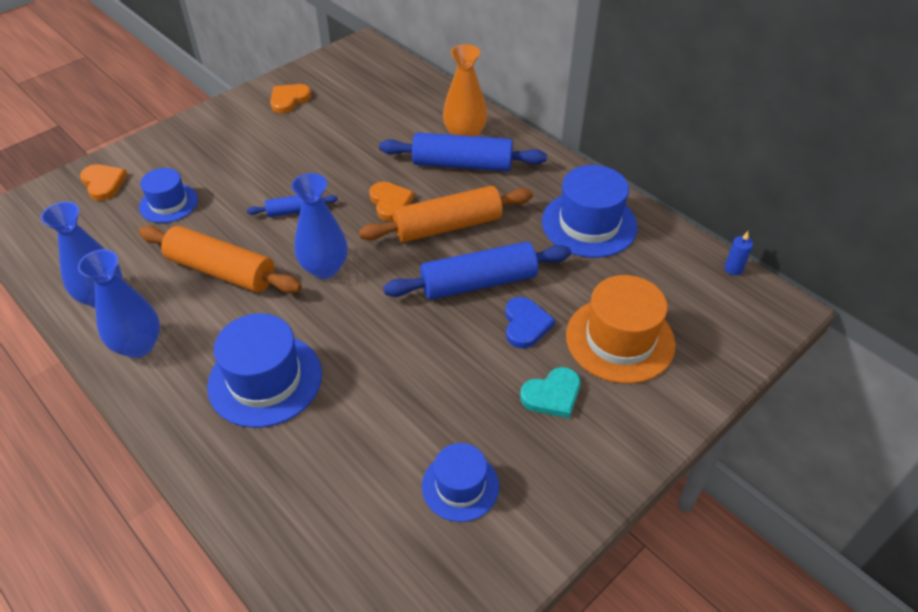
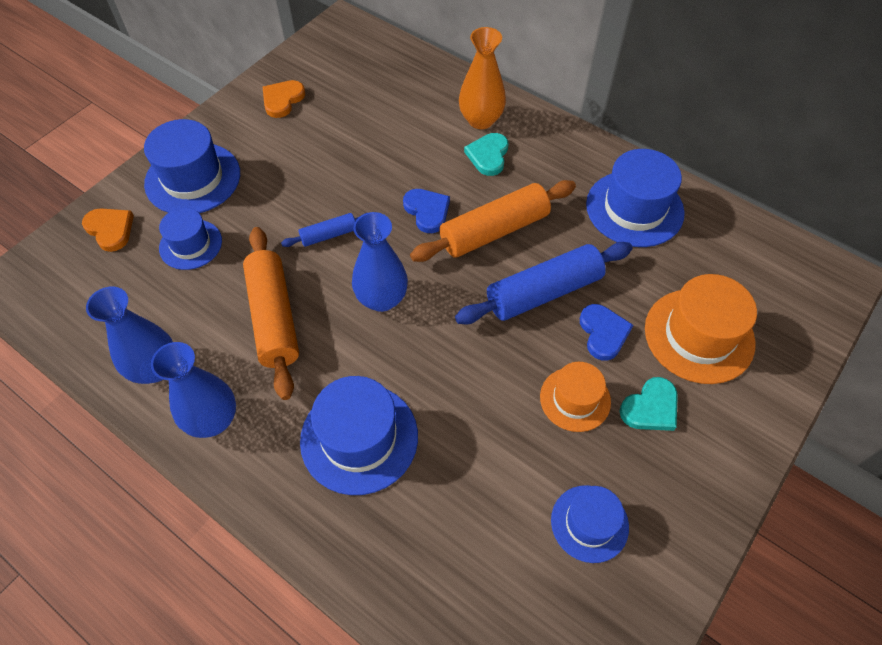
camera: 10 degrees left, 10 degrees up
orange rolling pin [139,226,302,293] -> orange rolling pin turned 60 degrees clockwise [243,227,299,400]
orange heart [369,182,414,221] -> blue heart [403,189,450,233]
blue rolling pin [379,133,547,171] -> turquoise heart [464,133,509,176]
blue candle [724,231,753,275] -> none
none -> blue hat [144,119,240,213]
none -> orange hat [540,362,611,432]

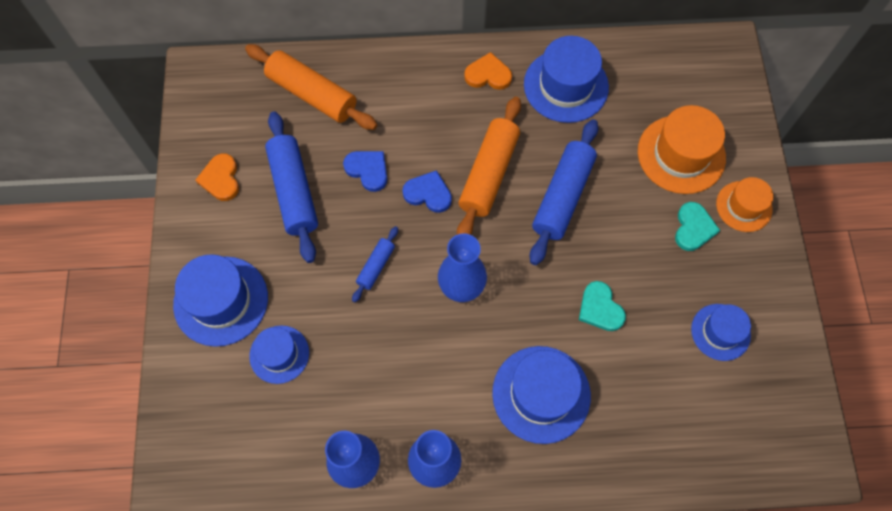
camera: 40 degrees left, 10 degrees up
orange heart [82,208,134,252] -> orange heart moved to [464,52,512,90]
orange rolling pin [243,227,299,400] -> orange rolling pin moved to [245,44,377,130]
orange vase [459,27,506,129] -> none
turquoise heart [464,133,509,176] -> turquoise heart moved to [579,281,626,331]
orange hat [540,362,611,432] -> orange hat moved to [716,177,773,232]
blue heart [580,304,633,361] -> blue heart moved to [343,151,387,192]
none -> blue rolling pin [265,111,318,263]

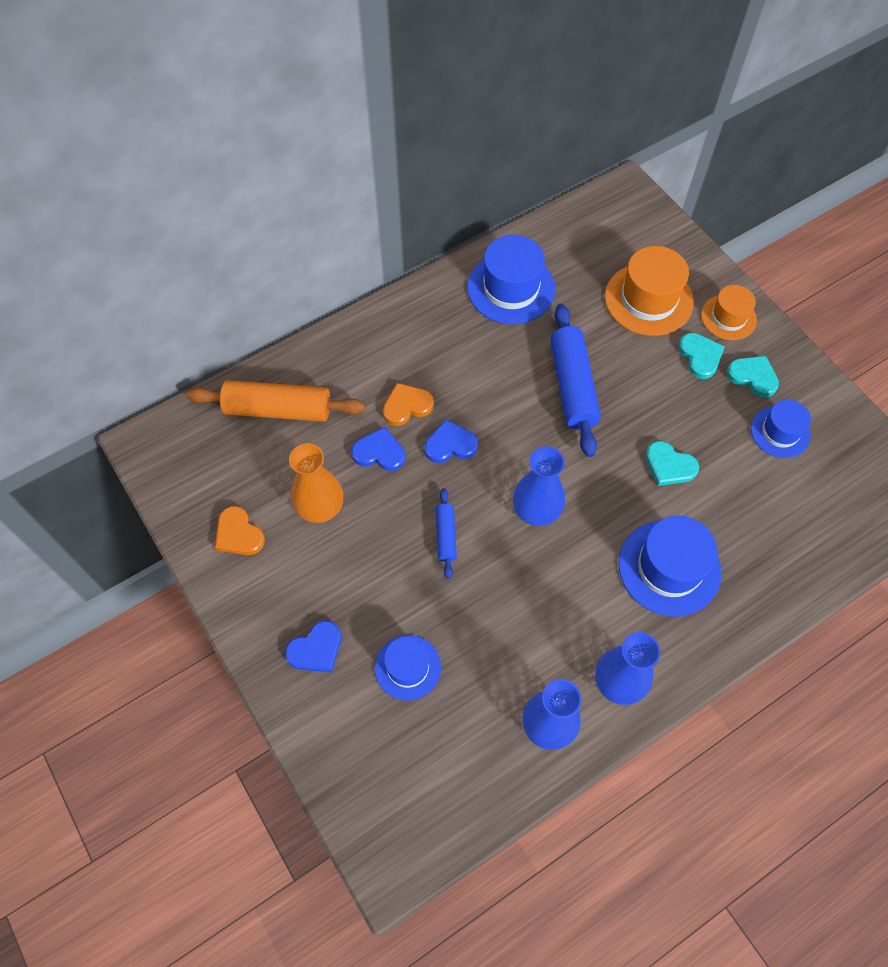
camera: 30 degrees left, 5 degrees down
blue hat [173,254,268,347] -> blue heart [285,621,341,672]
blue rolling pin [265,111,318,263] -> orange vase [289,443,343,523]
orange rolling pin [457,96,521,235] -> none
orange heart [464,52,512,90] -> orange heart moved to [383,383,434,426]
none -> turquoise heart [727,356,779,397]

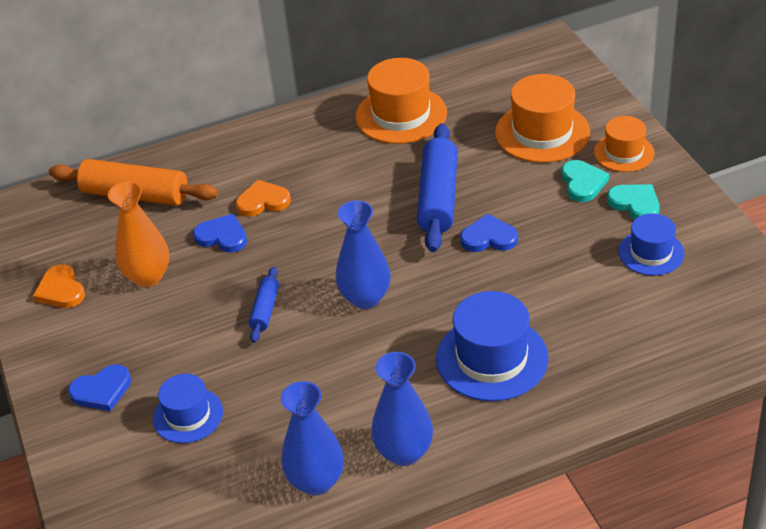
camera: 15 degrees right, 20 degrees down
blue heart [425,419,478,463] -> blue heart moved to [460,214,518,252]
blue hat [467,235,555,324] -> orange hat [355,58,447,144]
turquoise heart [646,441,699,486] -> none

